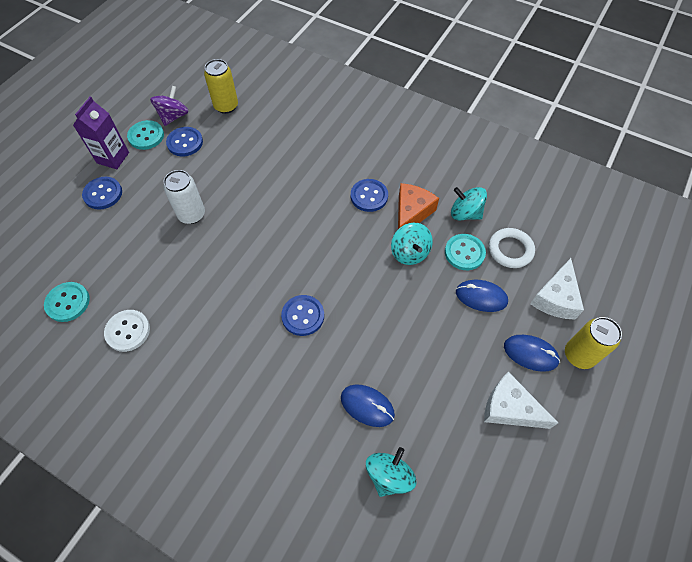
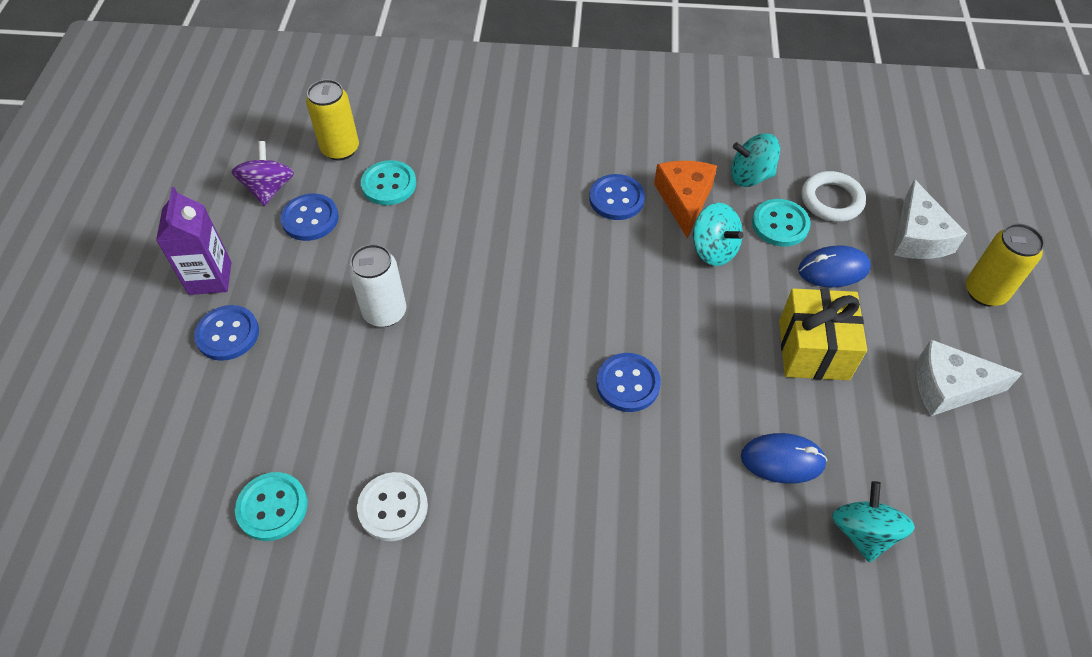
camera: 25 degrees left, 5 degrees down
turquoise button [127,120,164,150] -> turquoise button moved to [361,160,416,205]
blue mouse [504,335,560,372] -> none
none -> yellow gift [779,288,867,380]

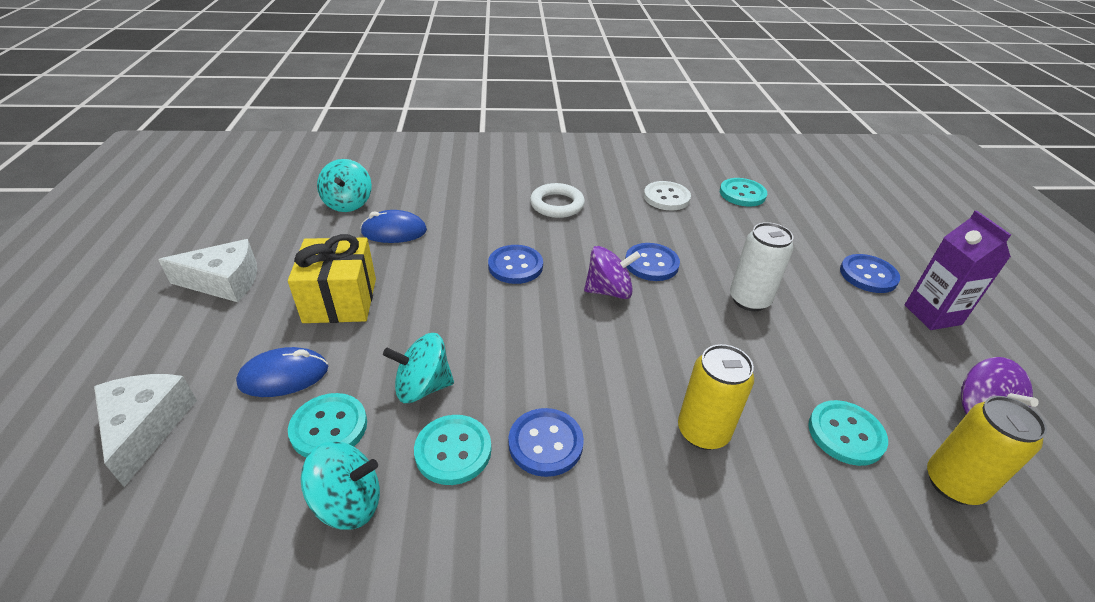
camera: 170 degrees right, 15 degrees down
blue button [280,193,339,241] -> blue button moved to [625,243,680,281]
orange cheese [654,161,717,239] -> turquoise button [414,415,491,485]
turquoise spinning top [693,203,744,266] -> turquoise spinning top turned 45 degrees counterclockwise [383,333,454,403]
white ring [801,171,866,222] -> white ring moved to [530,183,585,218]
yellow can [966,223,1045,306] -> yellow can moved to [678,344,754,450]
none -> purple spinning top [584,246,641,299]

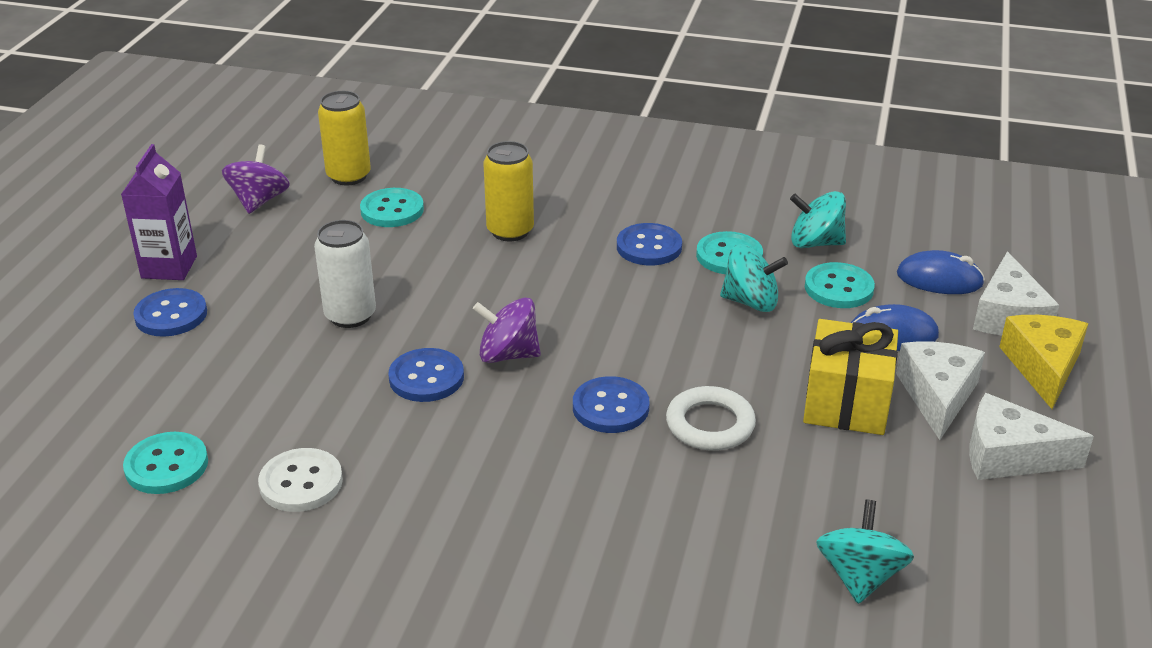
camera: 160 degrees left, 5 degrees down
blue mouse [360,210,427,243] -> blue mouse moved to [897,250,985,294]
white ring [530,183,585,218] -> white ring moved to [666,386,756,451]
none -> white cheese [896,341,985,440]
none -> yellow cheese [999,315,1088,409]

